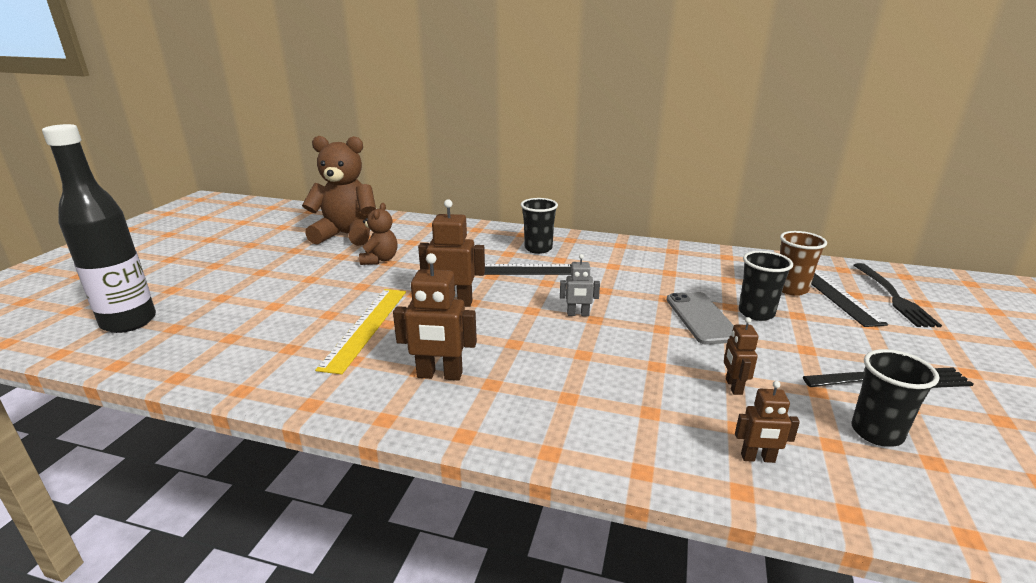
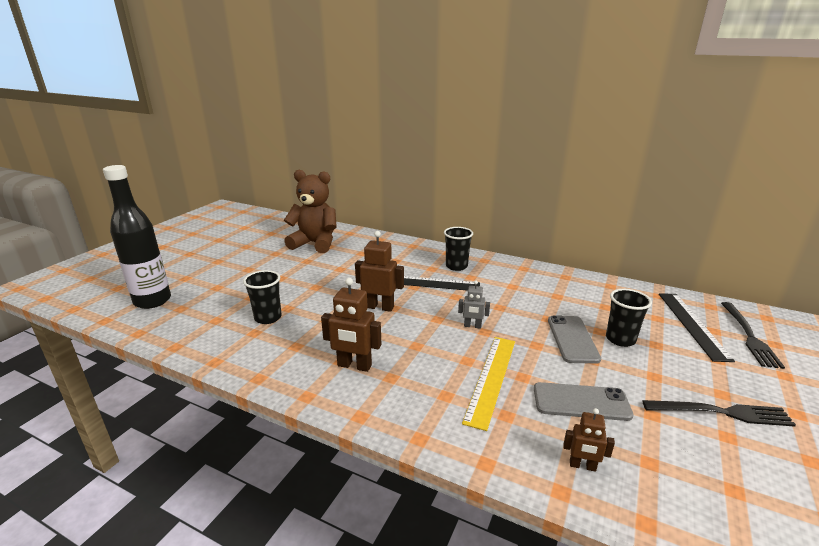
camera: 10 degrees right, 0 degrees up
yellow ruler [315,289,406,374] -> yellow ruler moved to [462,337,515,431]
brown teddy bear [359,203,398,265] -> none
brown robot [724,317,759,395] -> grey phone [534,382,633,421]
brown cup [780,231,827,296] -> none
black cup [851,349,939,447] -> black cup moved to [243,270,282,324]

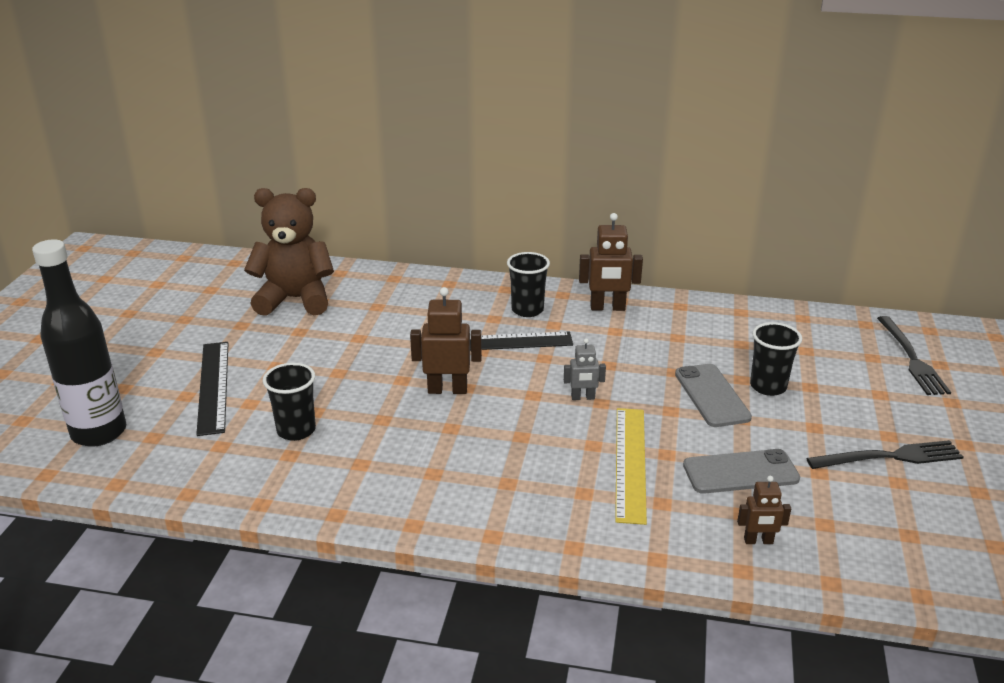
camera: 15 degrees left, 5 degrees up
brown robot [321,278,381,372] -> brown robot moved to [579,213,643,311]
black ruler [659,293,735,362] -> black ruler moved to [196,342,229,436]

